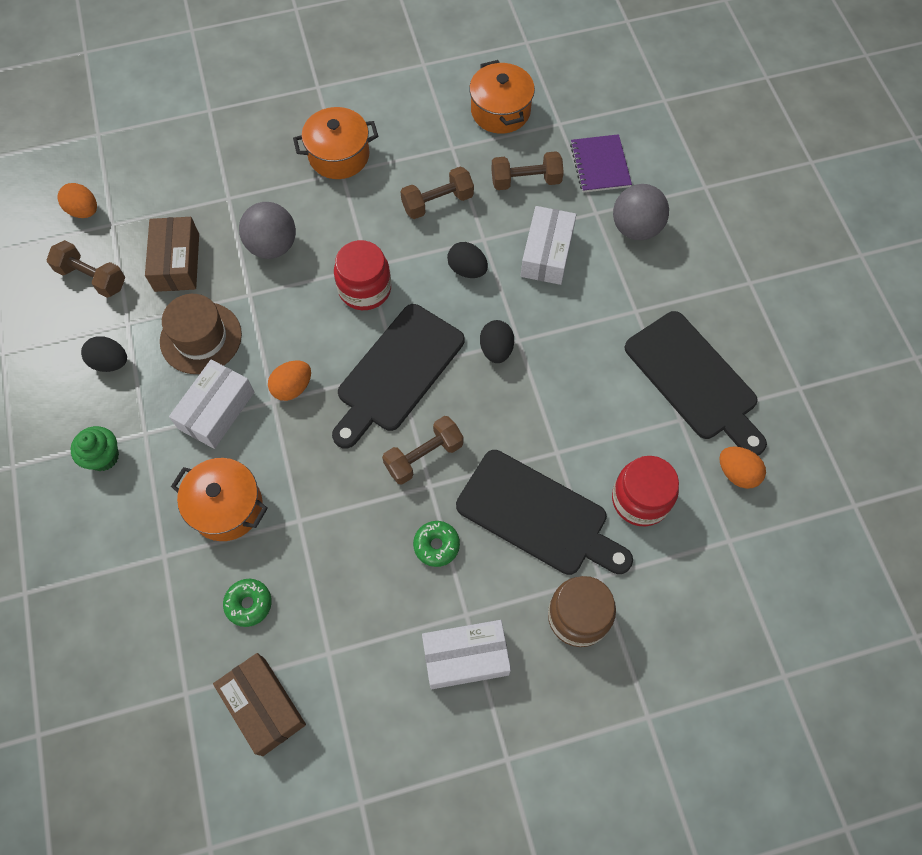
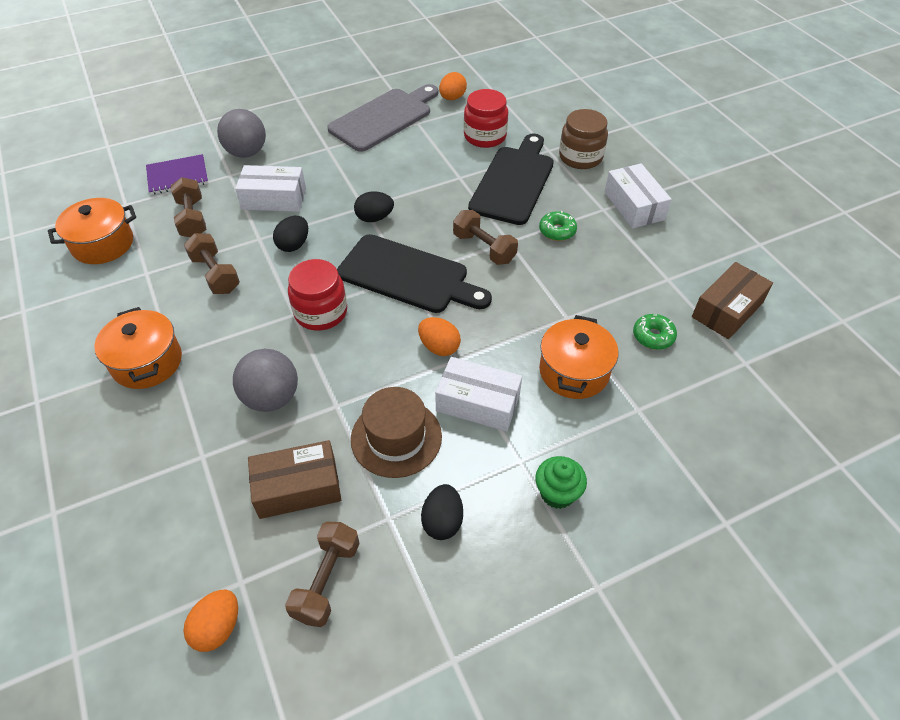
camera: 100 degrees left, 15 degrees down
black cutting board [625,311,767,455] -> grey cutting board [327,84,438,152]

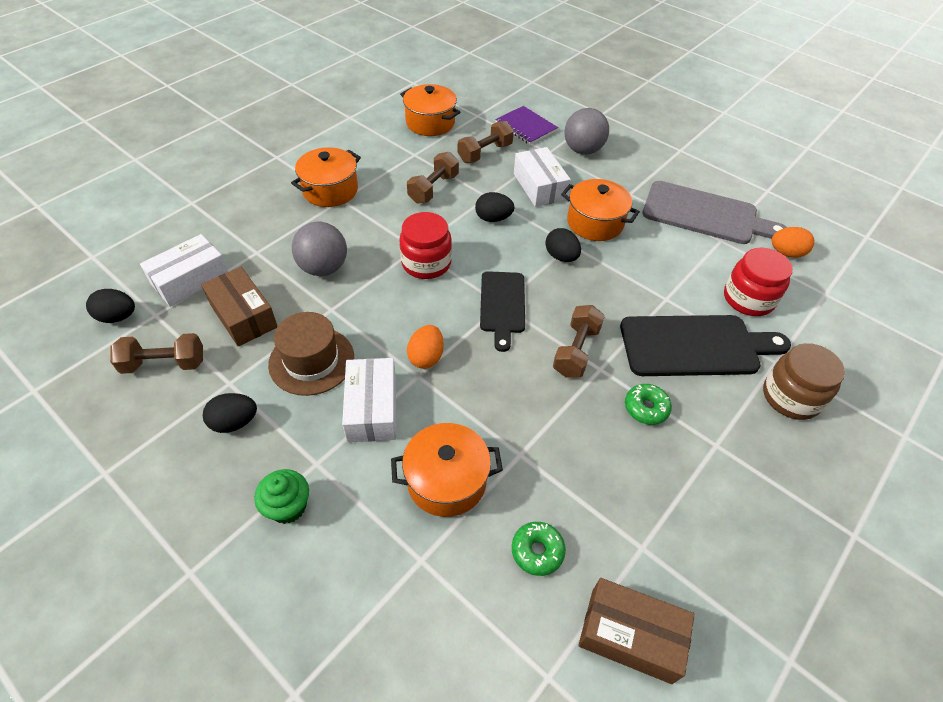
camera: 65 degrees right, 0 degrees up
orange egg [183,590,238,652] -> black egg [86,289,135,323]
black cutting board [337,234,492,313] -> black cutting board [480,271,525,352], size x0.64
white box [604,163,672,229] -> white box moved to [140,234,228,307]
none -> orange pot [561,179,640,241]

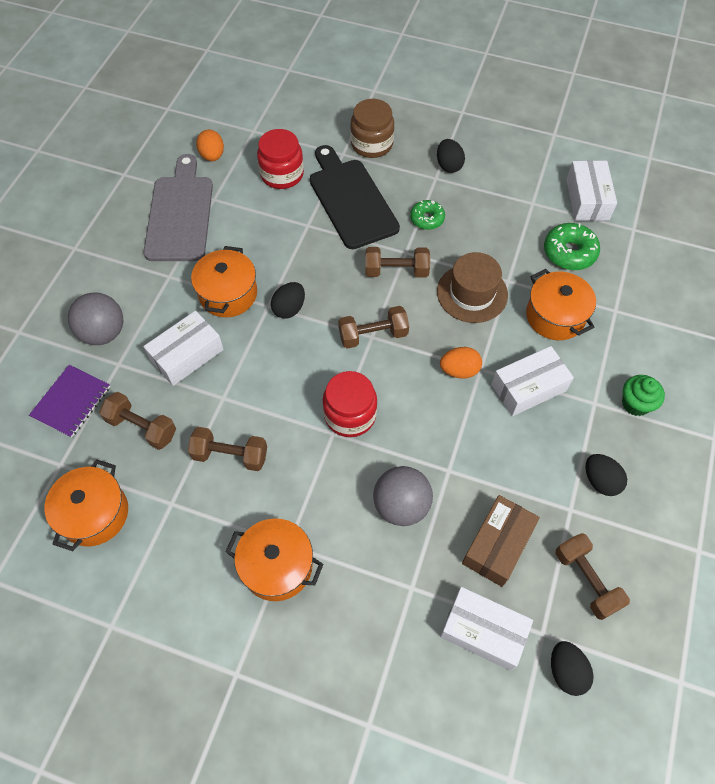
camera: 110 degrees left, 10 degrees up
brown hat [268,312,354,396] -> brown hat moved to [437,252,508,323]
black egg [475,192,515,222] -> black egg moved to [437,139,465,173]
black cutting board [480,271,525,352] -> brown dumbbell [338,306,409,349]
green donut [512,522,566,576] -> green donut [544,223,600,270], size x1.53
brown box [578,578,695,684] -> white box [566,160,617,221]

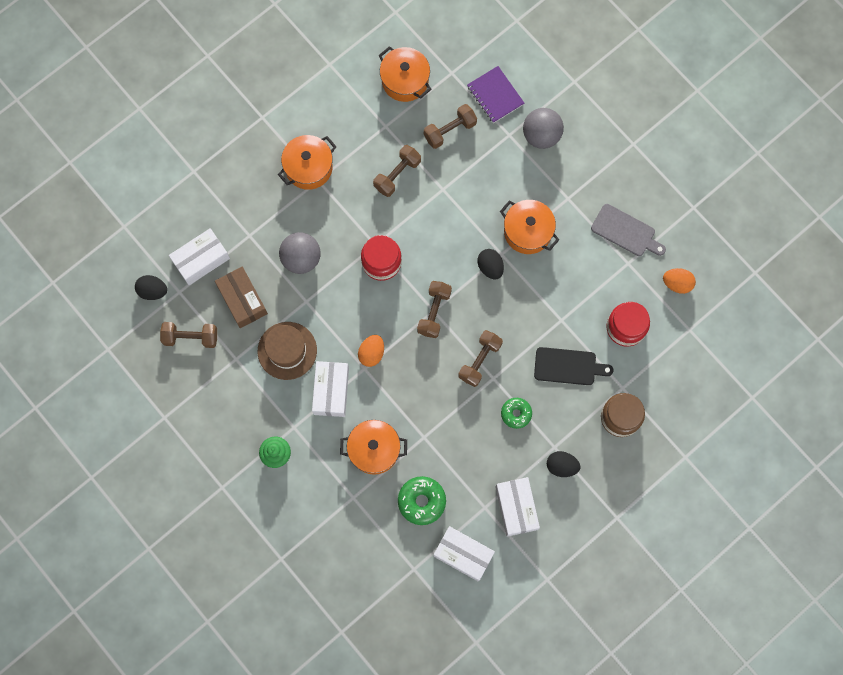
camera: 120 degrees right, 15 degrees up
grey cutting board [143,154,213,261] -> grey cutting board [591,204,666,256], size x0.64
white box [143,311,224,386] -> white box moved to [496,477,540,537]
black cutting board [310,145,400,249] -> black cutting board [534,347,614,385], size x0.64
brown hat [437,252,508,323] -> brown hat moved to [258,322,317,380]
black egg [586,454,627,496] -> none

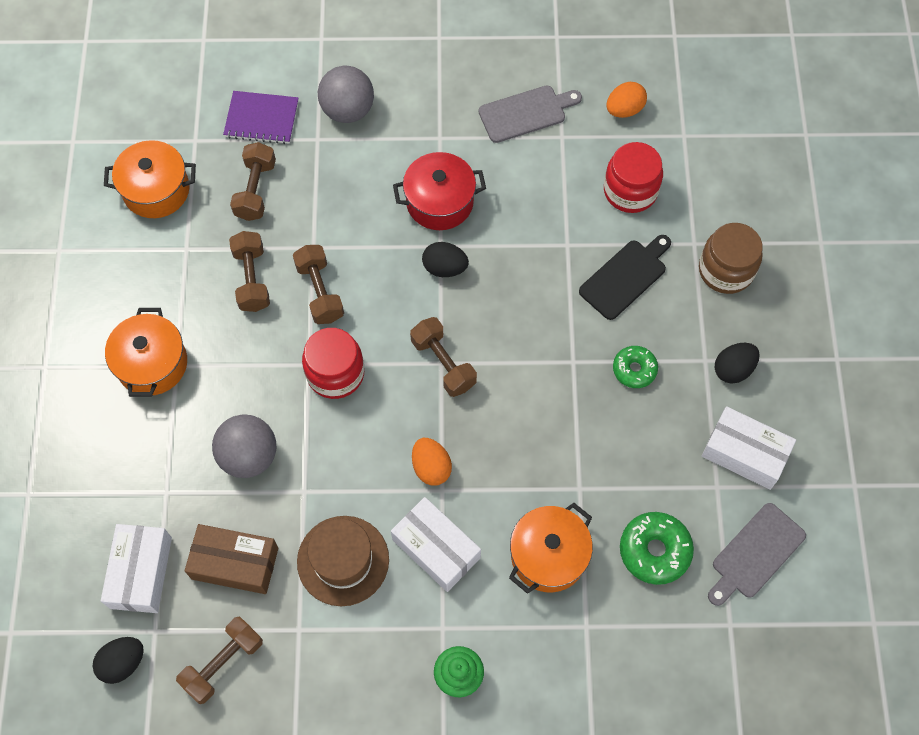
camera: 50 degrees left, 10 degrees down
white box [433,526,495,582] -> grey cutting board [708,503,806,606]
brown dumbbell [458,330,503,387] -> brown dumbbell moved to [293,245,344,324]
orange pot [500,200,559,254] -> red pot [393,152,486,230]

